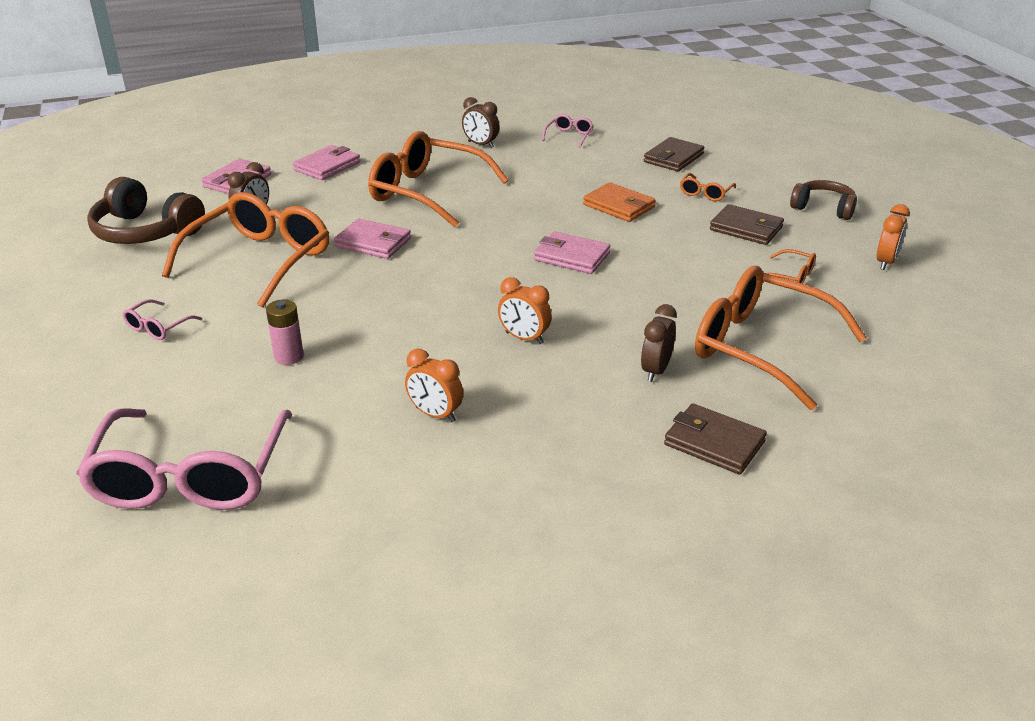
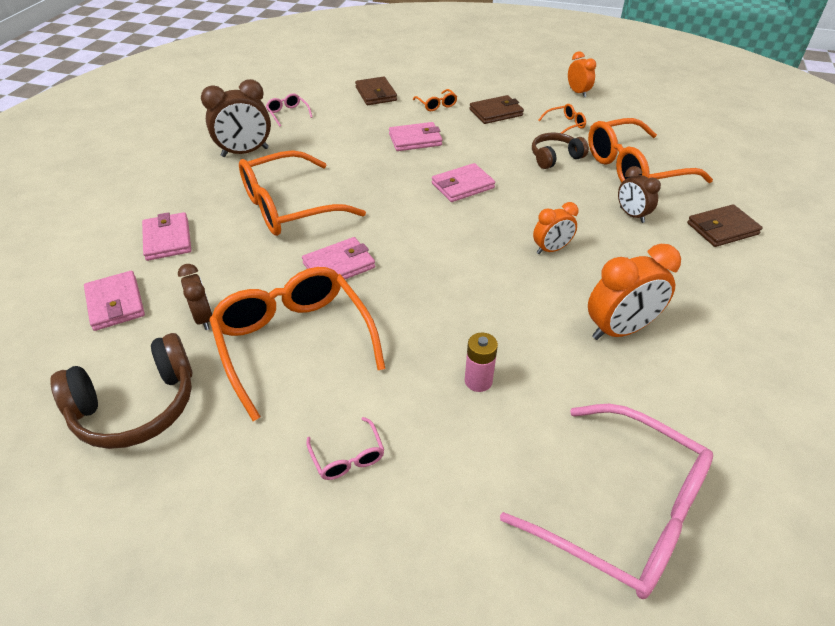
camera: 55 degrees left, 10 degrees up
orange clock [405,349,463,422] -> orange clock [588,244,681,340], size x1.66
brown clock [462,97,500,148] -> brown clock [201,79,271,157], size x1.66
orange wallet [583,182,656,222] -> pink wallet [389,122,442,151]
brown headphones [790,180,857,220] -> brown headphones moved to [532,133,589,169]

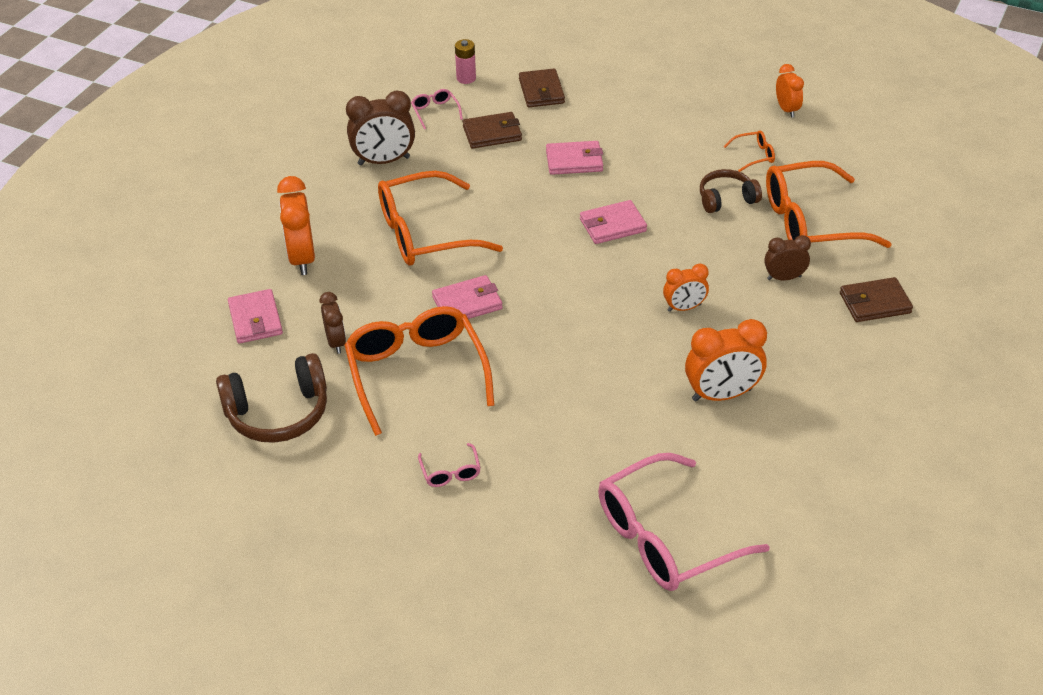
camera: 10 degrees right, 0 degrees up
pink wallet [142,212,191,261] -> orange clock [277,176,315,275]
orange glasses [413,89,457,111] -> none
pink battery [465,333,498,392] -> pink battery moved to [455,39,476,84]
brown wallet [469,95,524,124] -> brown wallet moved to [463,112,522,149]
pink glasses [500,404,713,599] -> pink glasses turned 105 degrees clockwise [598,453,770,591]
brown clock [618,166,661,223] -> brown clock turned 105 degrees clockwise [764,235,811,281]

